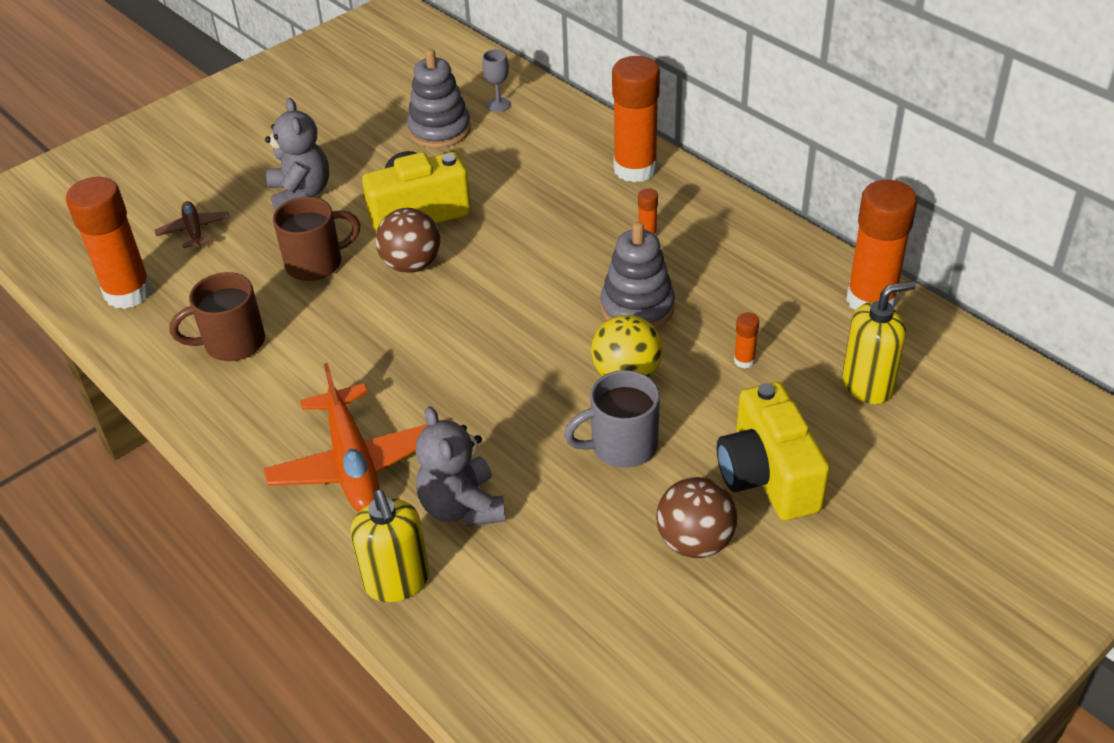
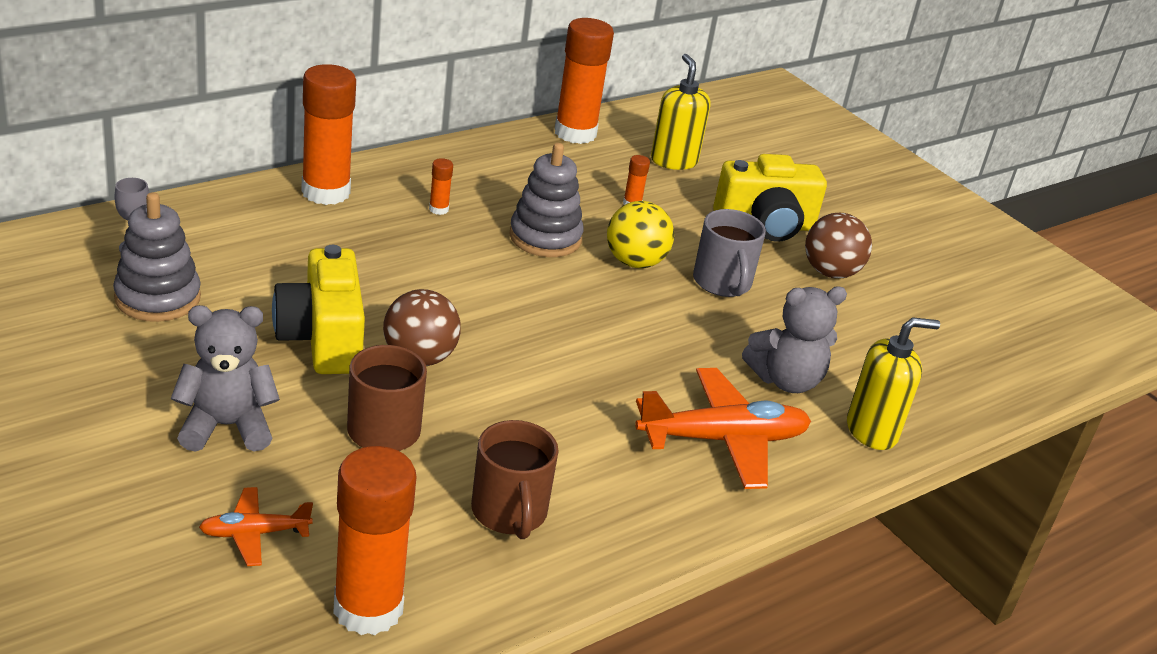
camera: 90 degrees left, 10 degrees down
brown plane [155,201,230,249] -> orange plane [199,487,313,566]

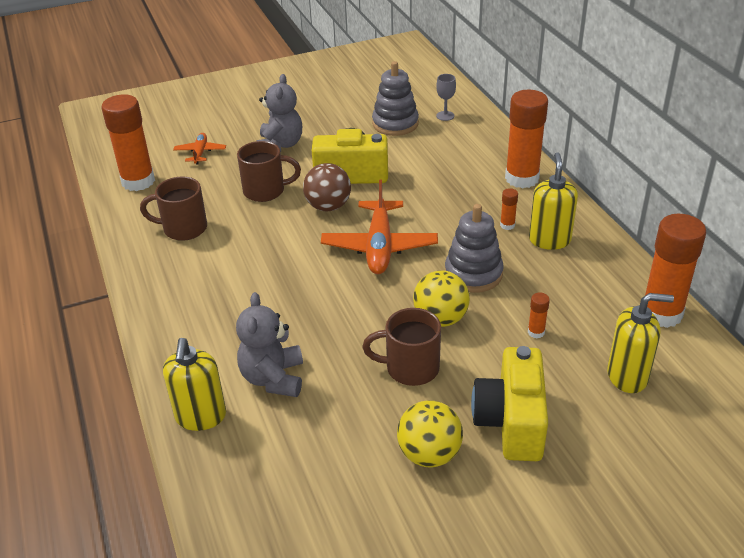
camera: 110 degrees right, 5 degrees up
orange plane [635,368,811,489] -> orange plane moved to [321,179,438,274]
grey mug [693,209,766,297] -> brown mug [362,308,441,386]
brown ball [805,213,872,278] -> yellow ball [397,400,463,467]
none -> yellow soap dispenser [529,152,578,250]

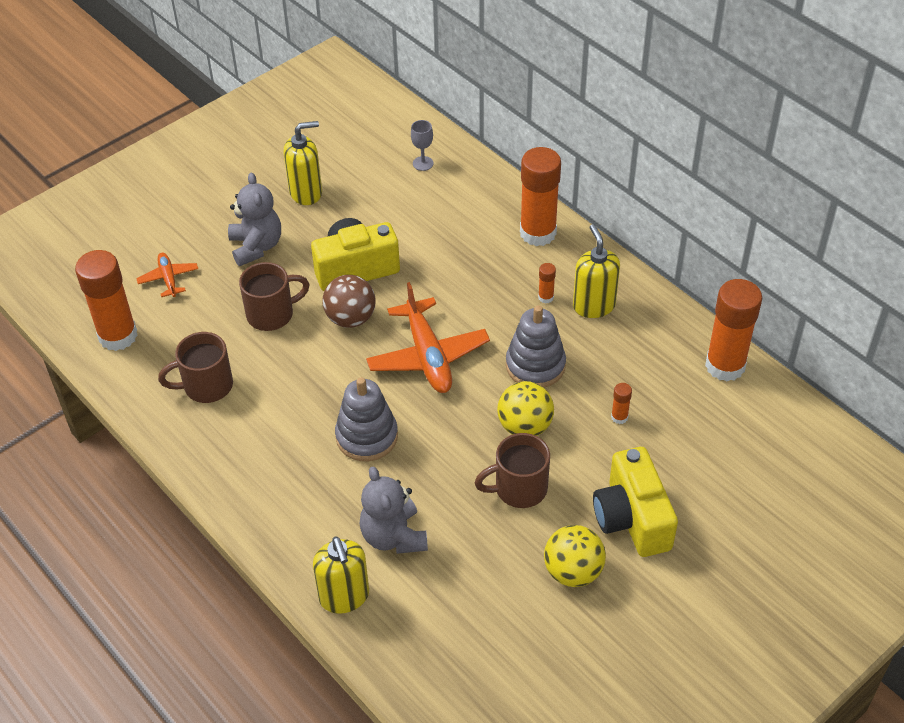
camera: 20 degrees left, 10 degrees up
grey stacking toy [372,61,419,136] -> grey stacking toy moved to [335,377,398,461]
yellow soap dispenser [607,293,674,393] -> yellow soap dispenser moved to [284,121,322,205]

